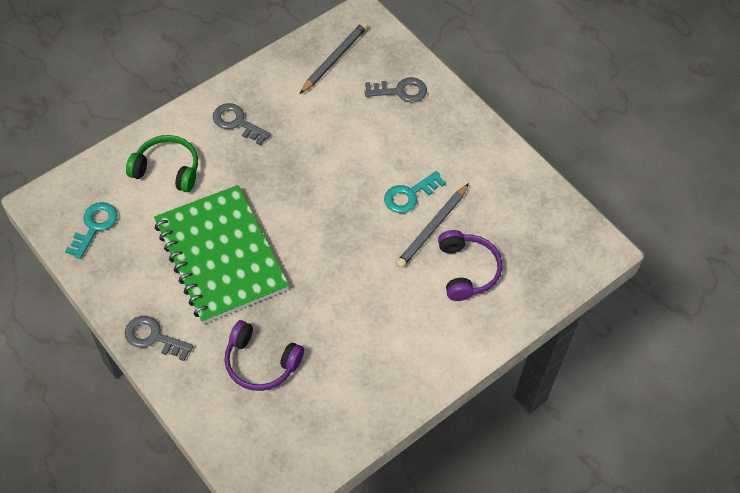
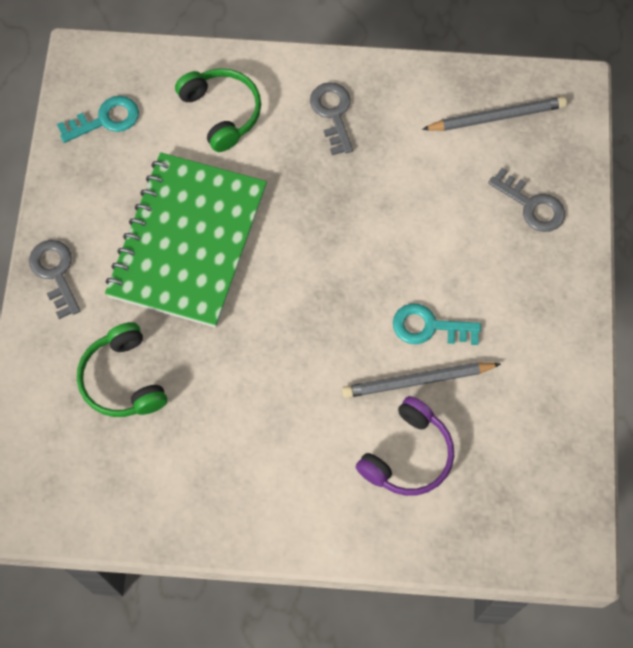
camera: 45 degrees right, 10 degrees up
purple headphones [224,320,304,391] -> green headphones [77,322,167,417]

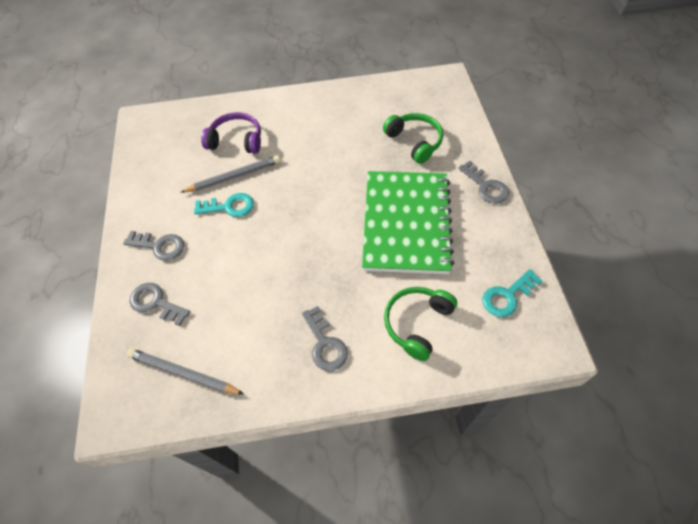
camera: 170 degrees right, 10 degrees down
green headphones [175,68,261,152] -> green headphones turned 75 degrees clockwise [384,287,457,361]
purple headphones [356,396,454,496] -> purple headphones turned 75 degrees clockwise [201,112,261,154]
grey pencil [422,97,567,131] -> grey pencil turned 45 degrees clockwise [126,348,244,395]
none -> grey key [123,231,184,261]

